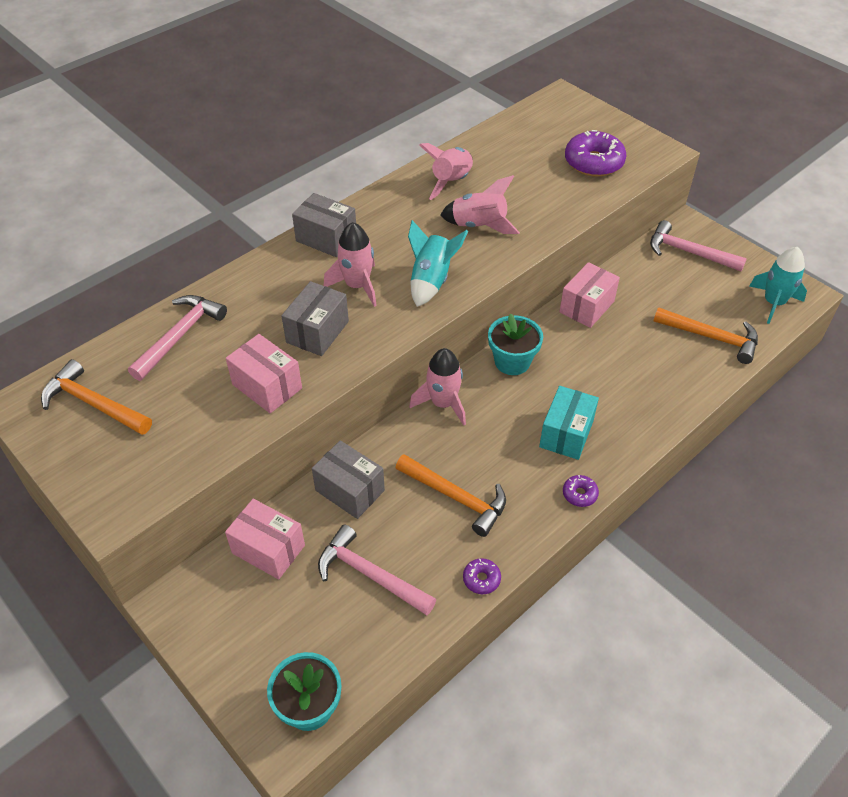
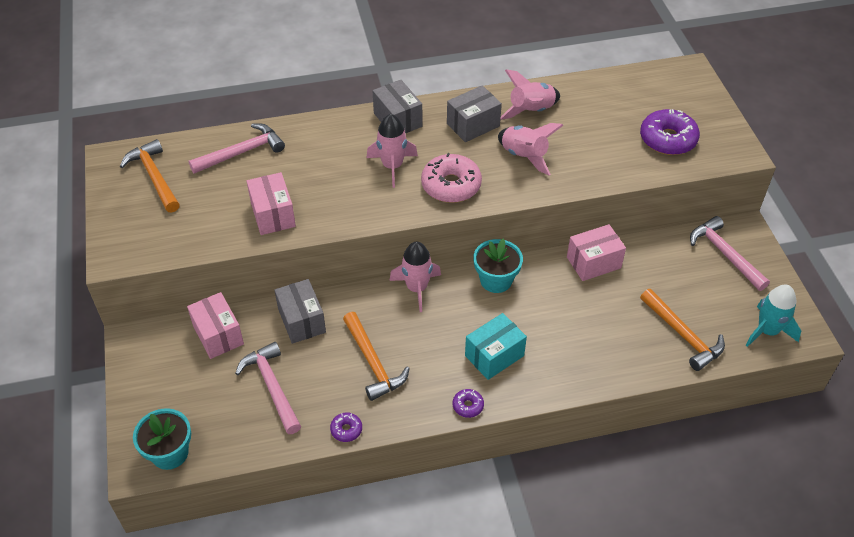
camera: 30 degrees right, 0 degrees up
grey box [282,281,349,356] -> grey box moved to [447,85,502,142]
turquoise rocket [408,220,468,307] -> pink donut [421,153,482,203]

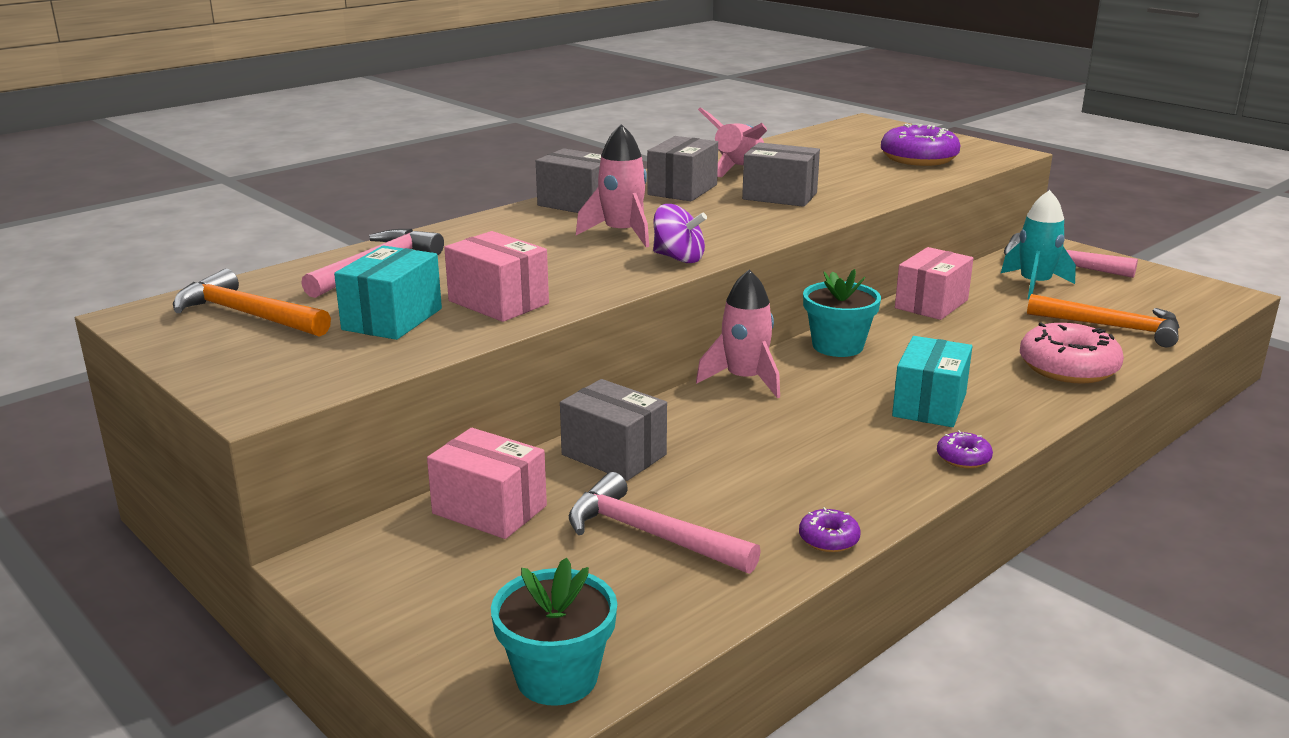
camera: 30 degrees left, 25 degrees down
orange hammer [343,312,410,401] -> none
pink donut [421,153,482,203] -> pink donut moved to [1020,322,1124,384]
pink rocket [498,123,564,176] -> grey box [742,142,820,207]
turquoise rocket [746,285,801,347] -> turquoise rocket moved to [1001,190,1076,299]
none -> turquoise box [334,245,442,340]
none -> purple spinning top [653,204,707,263]

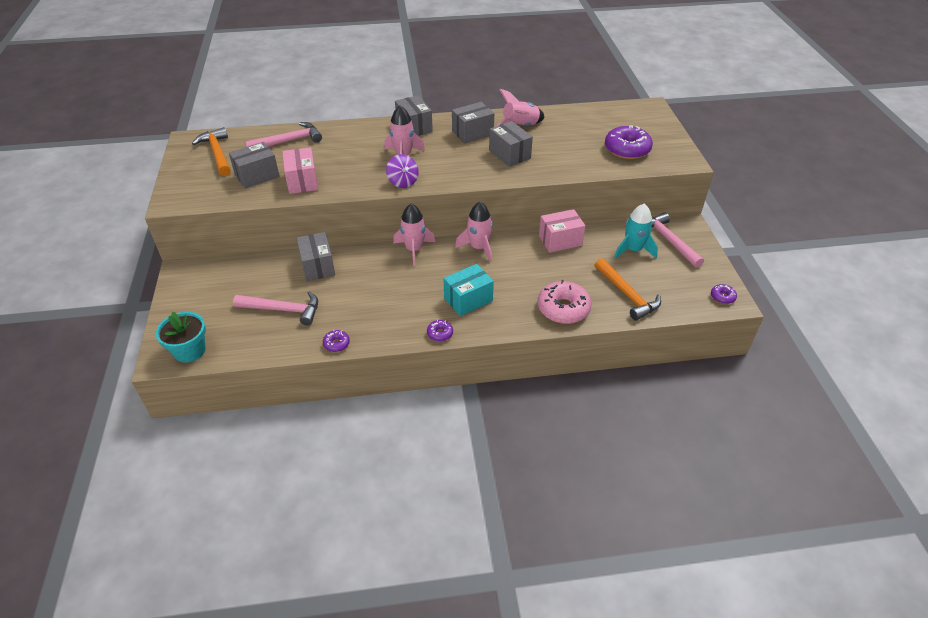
camera: 35 degrees right, 20 degrees up
turquoise box [334,245,442,340] -> grey box [229,142,280,189]
pink box [427,428,547,539] -> none
pink hammer [569,472,761,574] -> pink hammer turned 120 degrees clockwise [233,291,318,326]
turquoise flower pot [803,269,881,357] -> pink rocket [455,202,493,262]
none -> purple donut [711,284,737,304]

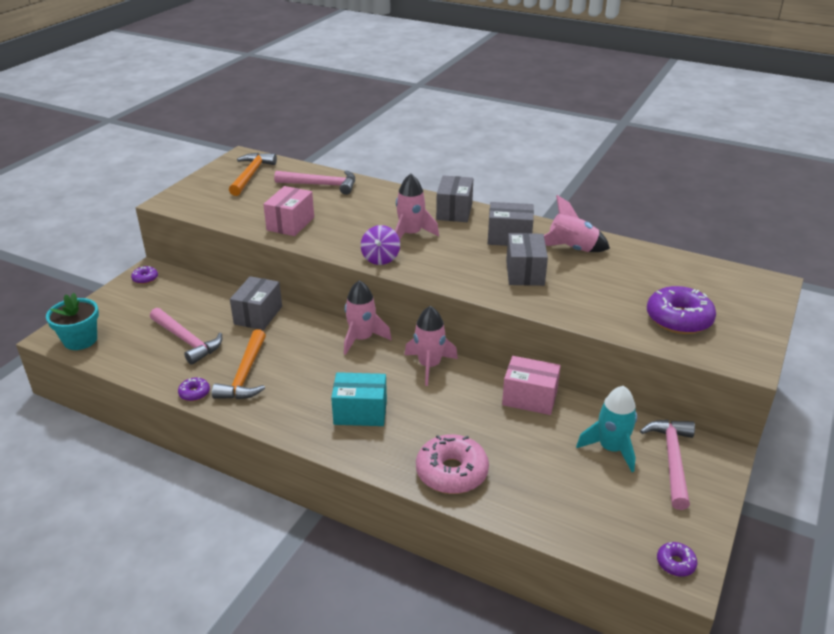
camera: 35 degrees right, 10 degrees down
grey box [229,142,280,189] -> none
purple donut [427,320,453,341] -> purple donut moved to [131,266,158,284]
orange hammer [595,258,661,321] -> orange hammer moved to [212,329,266,399]

